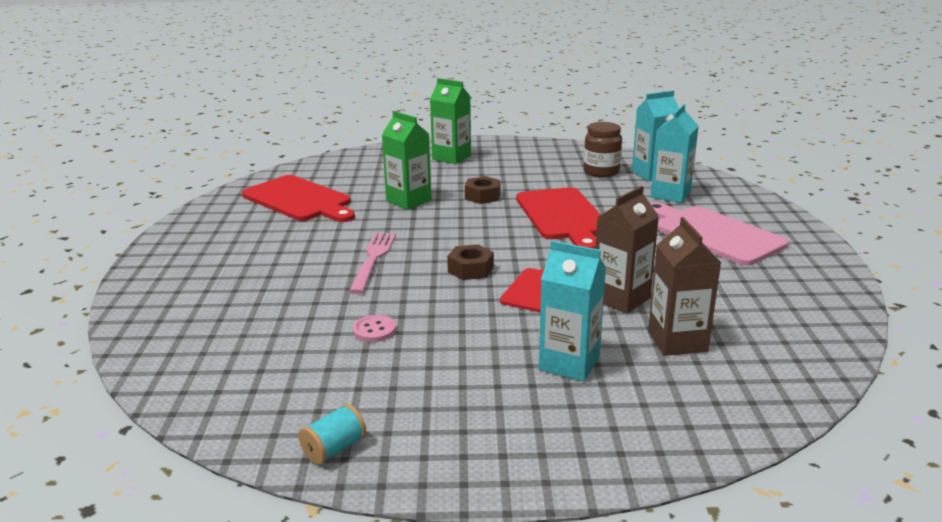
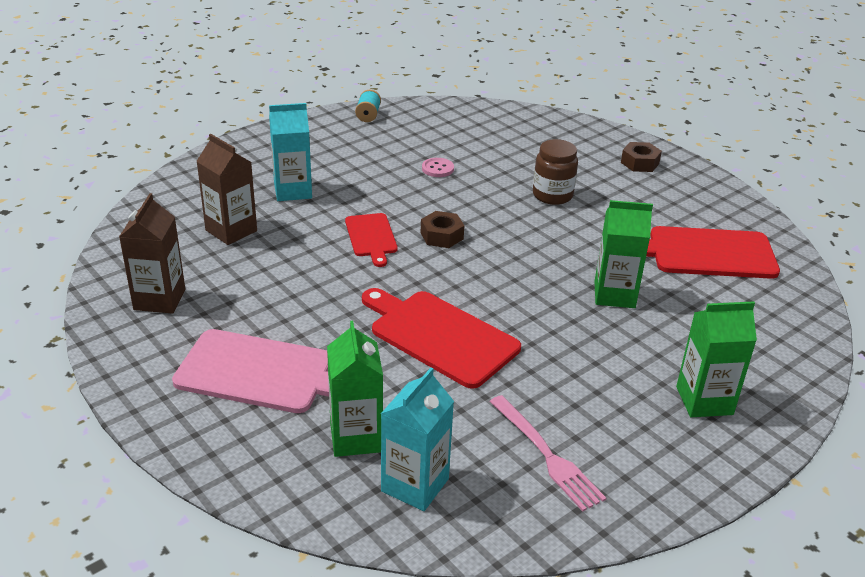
camera: 140 degrees right, 10 degrees up
pink fork [349,233,396,294] -> pink fork moved to [489,395,606,511]
brown nut [465,176,501,204] -> brown nut moved to [621,142,662,172]
brown jar [584,122,622,177] -> brown jar moved to [533,139,578,205]
brown carton [595,186,659,314] -> brown carton moved to [119,193,185,314]
turquoise carton [650,104,699,203] -> green carton [327,321,383,457]

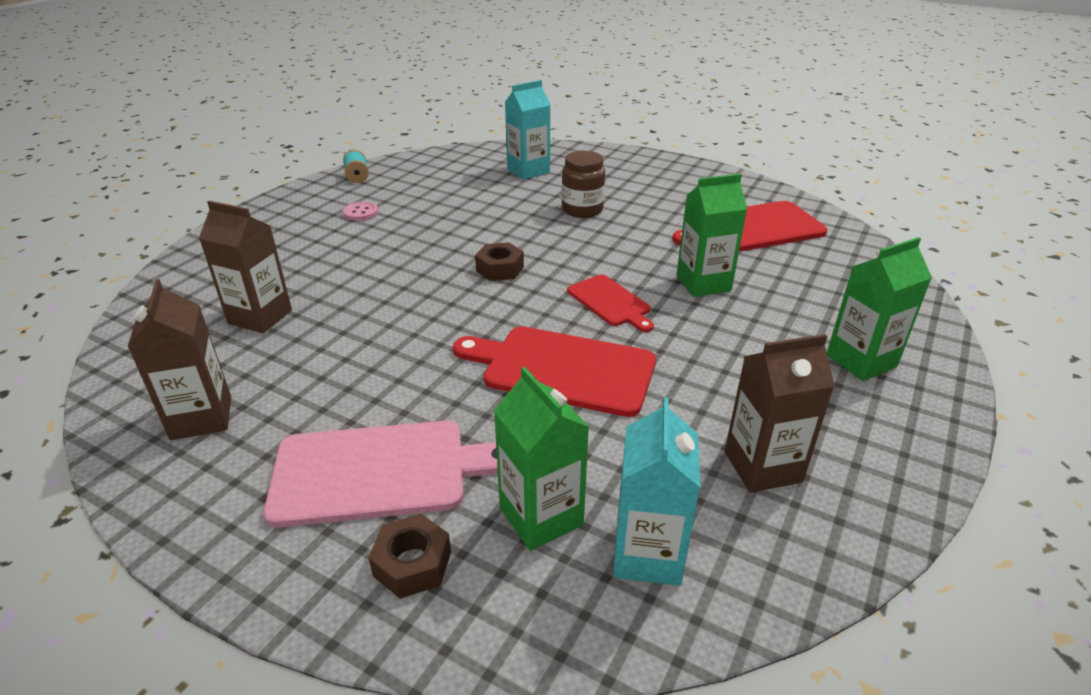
camera: 20 degrees left, 0 degrees up
turquoise carton [269,103,312,201] -> turquoise carton moved to [505,80,550,180]
red cutting board [345,213,398,267] -> red cutting board moved to [567,275,654,332]
pink button [422,158,454,177] -> pink button moved to [343,202,378,221]
pink fork [489,395,606,511] -> brown carton [725,334,835,493]
brown nut [621,142,662,172] -> brown nut moved to [368,514,451,599]

